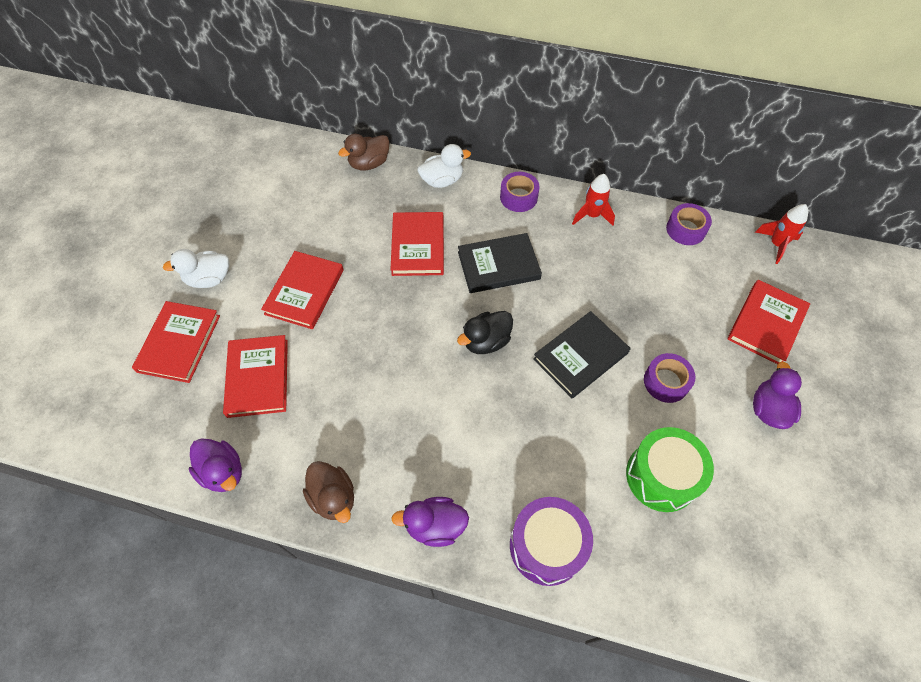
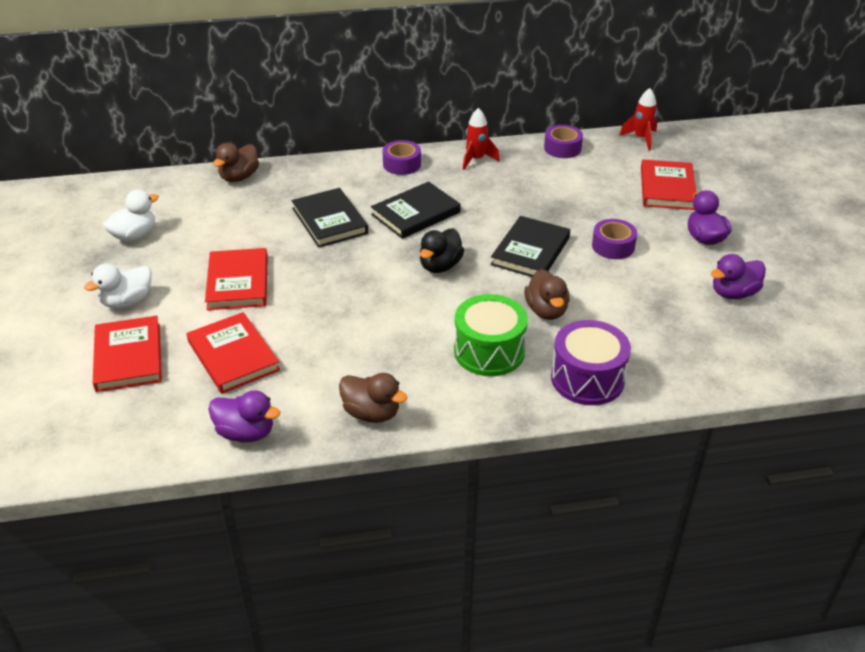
camera: 25 degrees left, 20 degrees down
red book [390,212,444,276] -> black book [292,188,368,248]
purple duck [391,497,469,547] -> purple duck moved to [711,254,766,299]
white duck [417,144,471,188] -> white duck moved to [103,190,159,241]
green drum [626,427,714,512] -> green drum moved to [454,294,528,376]
none -> brown duck [524,269,570,320]

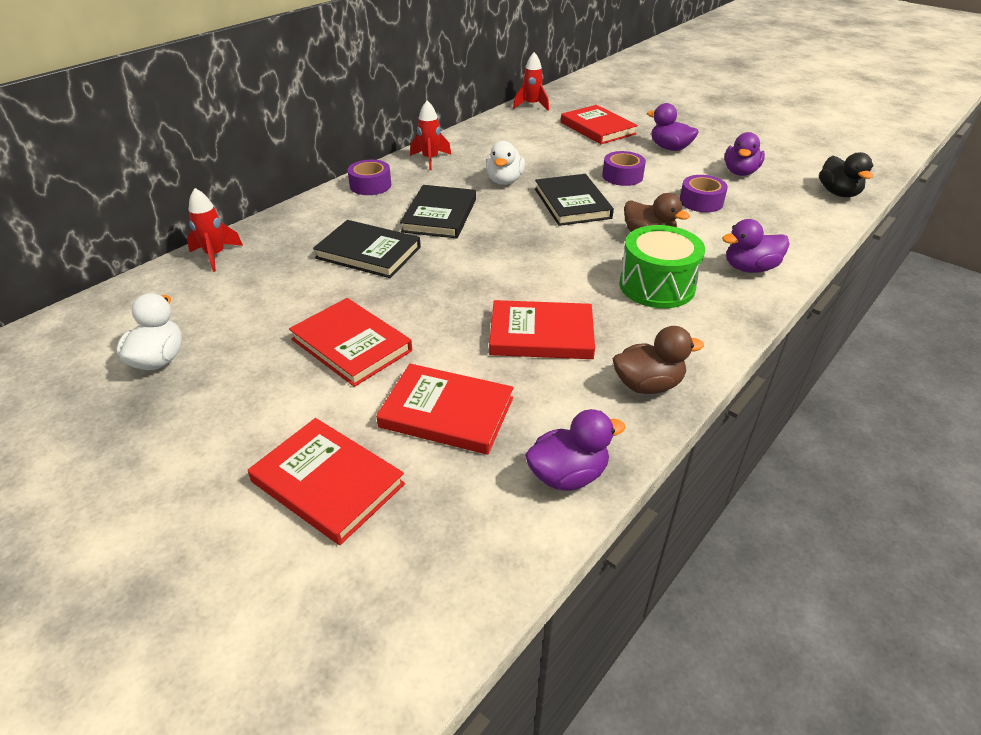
camera: 40 degrees left, 0 degrees up
white duck [84,264,152,308] -> white duck moved to [486,141,525,185]
brown duck [213,143,259,182] -> red rocket [187,188,243,272]
black duck [420,228,464,273] -> black duck moved to [819,152,873,197]
purple tape [544,125,583,158] -> purple tape moved to [680,175,728,212]
purple drum [551,320,631,405] -> purple duck [722,219,790,273]
none -> red book [489,300,595,359]

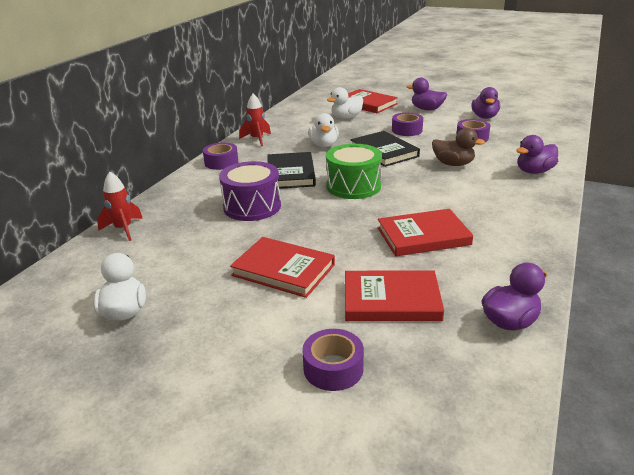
camera: 15 degrees left, 10 degrees down
red book [248,418,405,545] -> purple tape [302,329,364,391]
black book [313,220,421,278] -> purple drum [219,161,281,221]
red rocket [513,52,549,111] -> none
brown duck [613,326,704,394] -> none
green drum [619,225,705,308] -> green drum moved to [326,144,382,199]
black duck [819,152,873,197] -> none
none -> white duck [327,87,363,119]

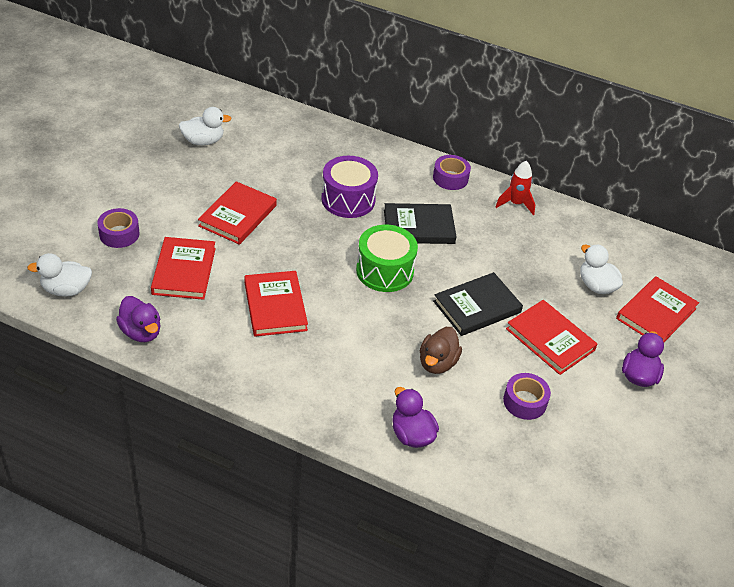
camera: 85 degrees right, 15 degrees up
red rocket [97,172,143,241] -> none
white duck [308,113,339,147] -> white duck moved to [27,253,92,297]
purple tape [392,113,423,136] -> red book [506,300,597,375]
purple duck [472,87,500,119] -> none

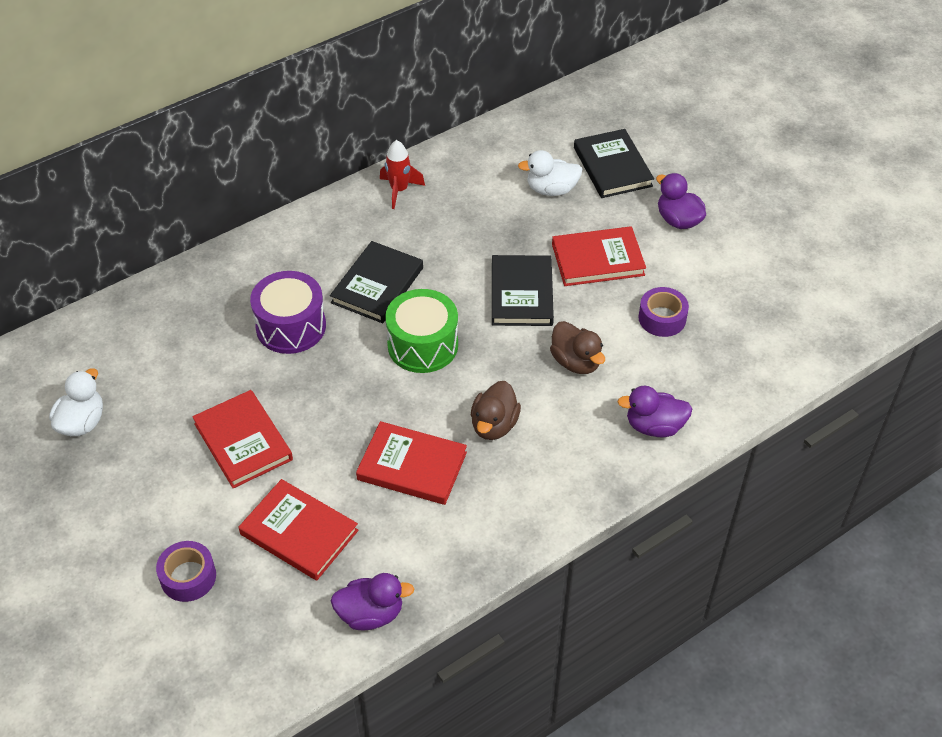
camera: 55 degrees left, 5 degrees up
white duck [27,253,92,297] -> none
purple tape [433,155,471,190] -> none
red book [616,276,699,342] -> black book [574,129,654,198]
none -> brown duck [471,381,521,440]

